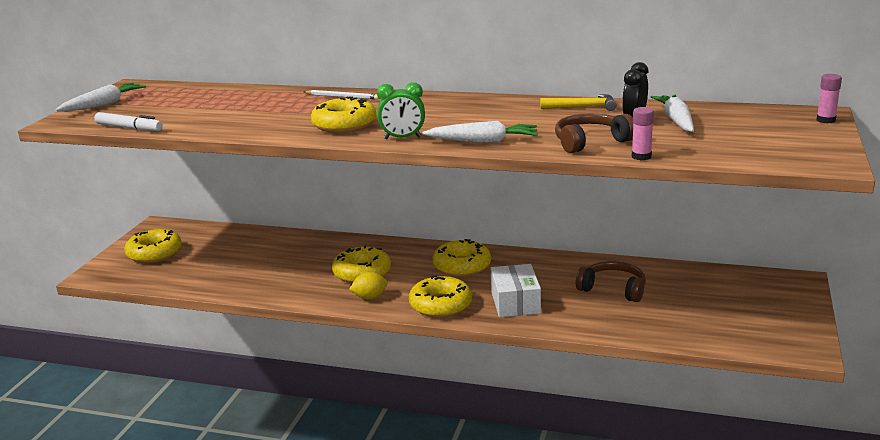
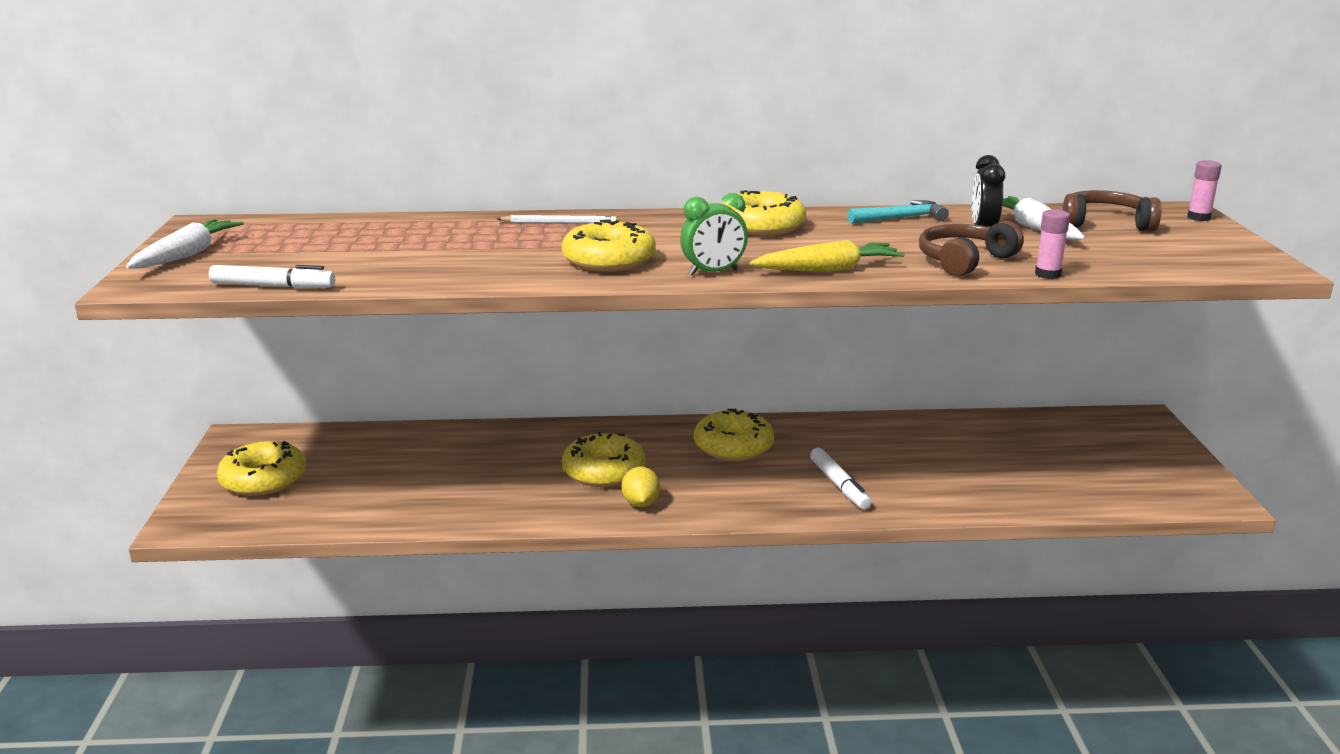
camera: 20 degrees left, 0 degrees up
yellow lemon [349,272,388,299] -> yellow lemon turned 60 degrees counterclockwise [621,466,660,507]
yellow donut [409,275,472,318] -> yellow donut moved to [722,190,806,236]
white carrot [422,121,538,143] -> yellow carrot [749,240,904,272]
white box [491,264,541,317] -> white marker [810,448,871,509]
yellow hammer [540,94,617,111] -> turquoise hammer [848,200,949,224]
brown headphones [576,261,646,302] -> brown headphones moved to [1062,190,1162,232]

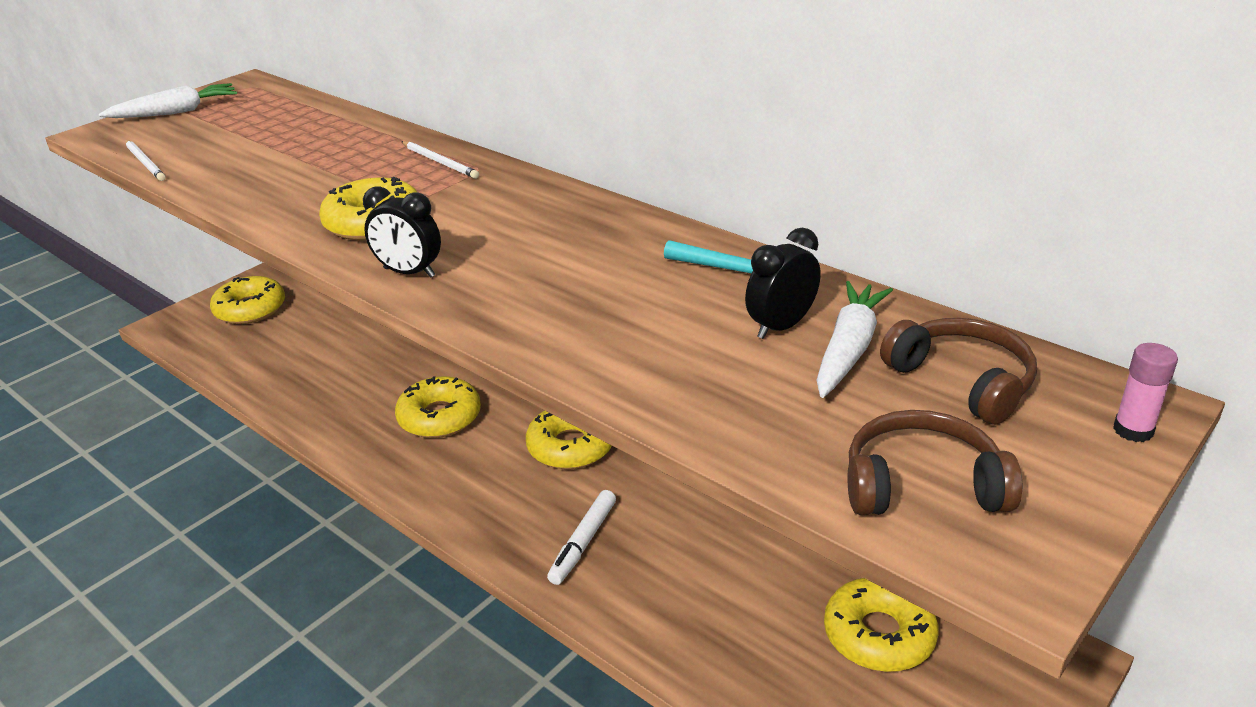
camera: 45 degrees right, 10 degrees up
white marker [209,265,335,288] -> white pencil [125,140,166,181]
yellow lemon [621,466,660,507] -> none
green clock [680,193,748,275] -> black clock [363,187,441,278]
yellow donut [722,190,806,236] -> yellow donut moved to [824,578,939,672]
yellow carrot [749,240,904,272] -> none
brown headphones [919,221,1024,276] -> brown headphones moved to [847,410,1022,515]
pink glue stick [1035,209,1070,279] -> none

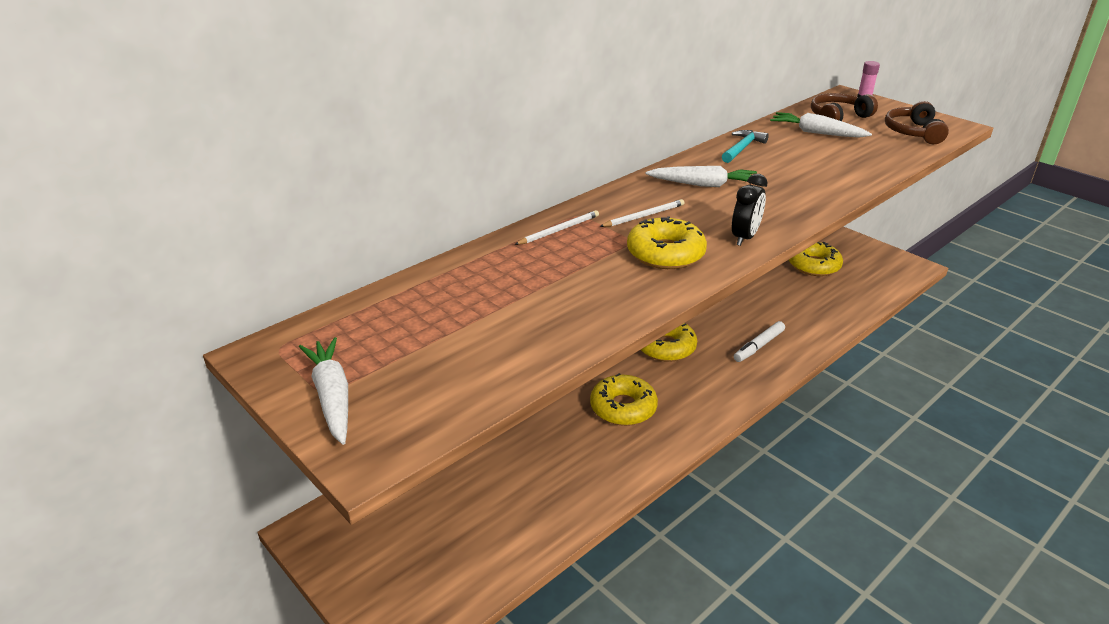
camera: 85 degrees left, 0 degrees up
white pencil [125,140,166,181] -> white pencil moved to [599,199,684,227]
yellow donut [210,276,285,324] -> none
white marker [547,490,616,585] -> white marker turned 105 degrees clockwise [734,321,785,362]
black clock [745,228,821,339] -> none
none -> white carrot [646,166,757,187]

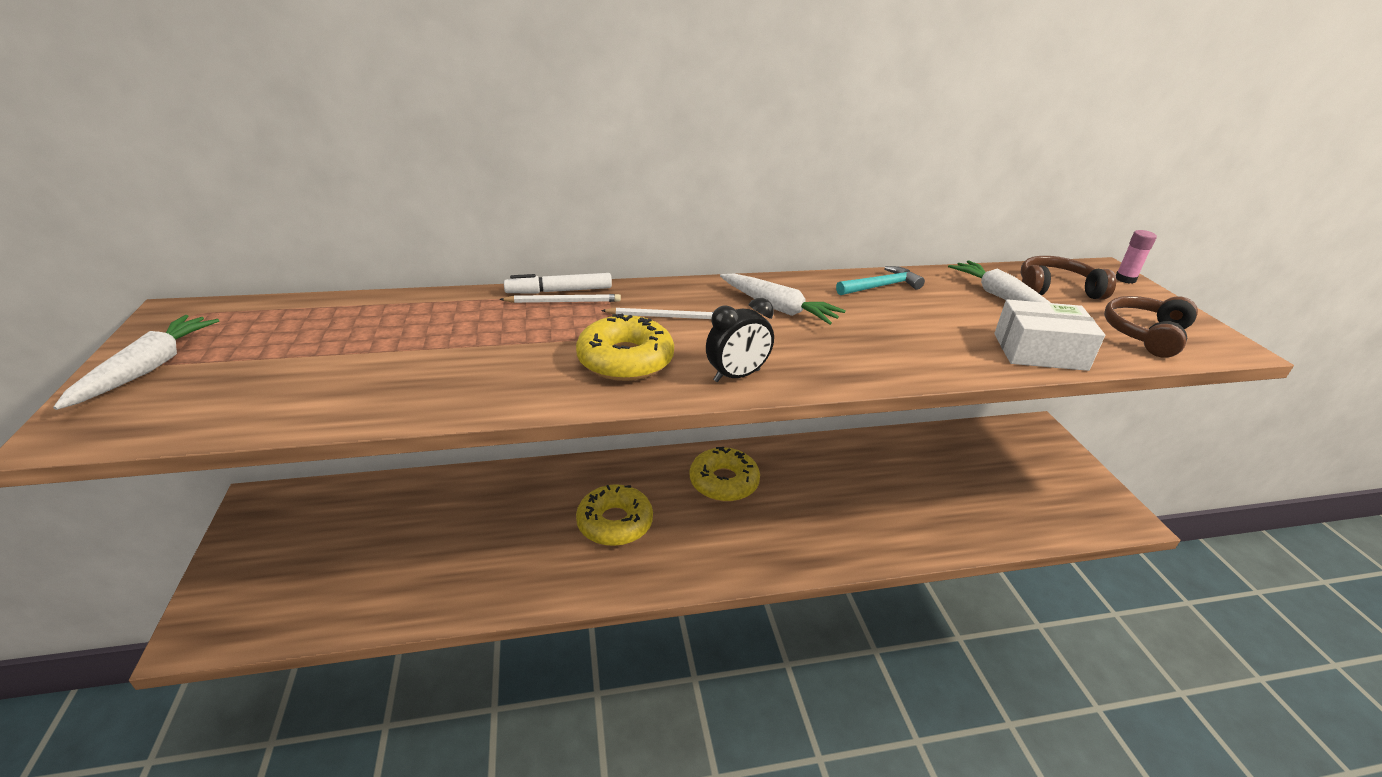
camera: 30 degrees right, 0 degrees up
white marker [734,321,785,362] -> white marker moved to [504,273,612,294]
yellow donut [789,242,843,276] -> none
none -> white box [994,299,1105,371]

